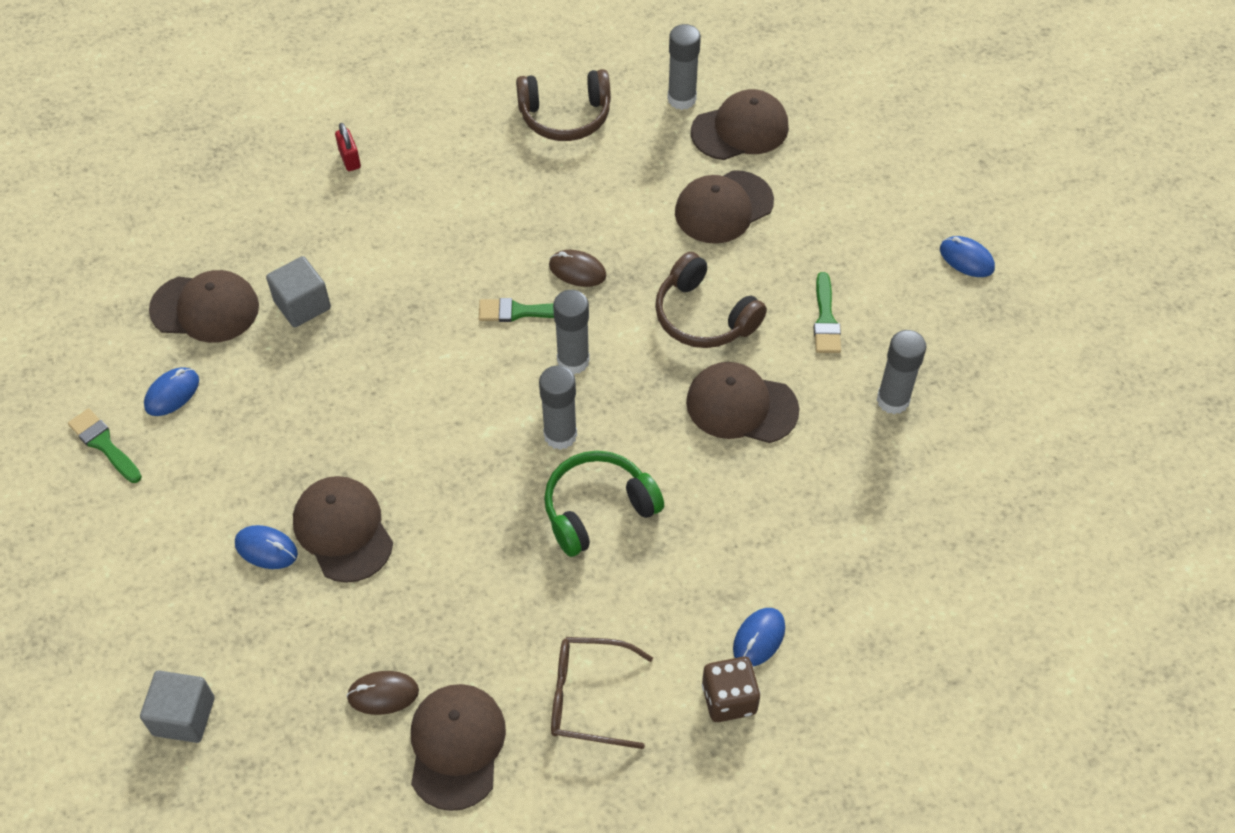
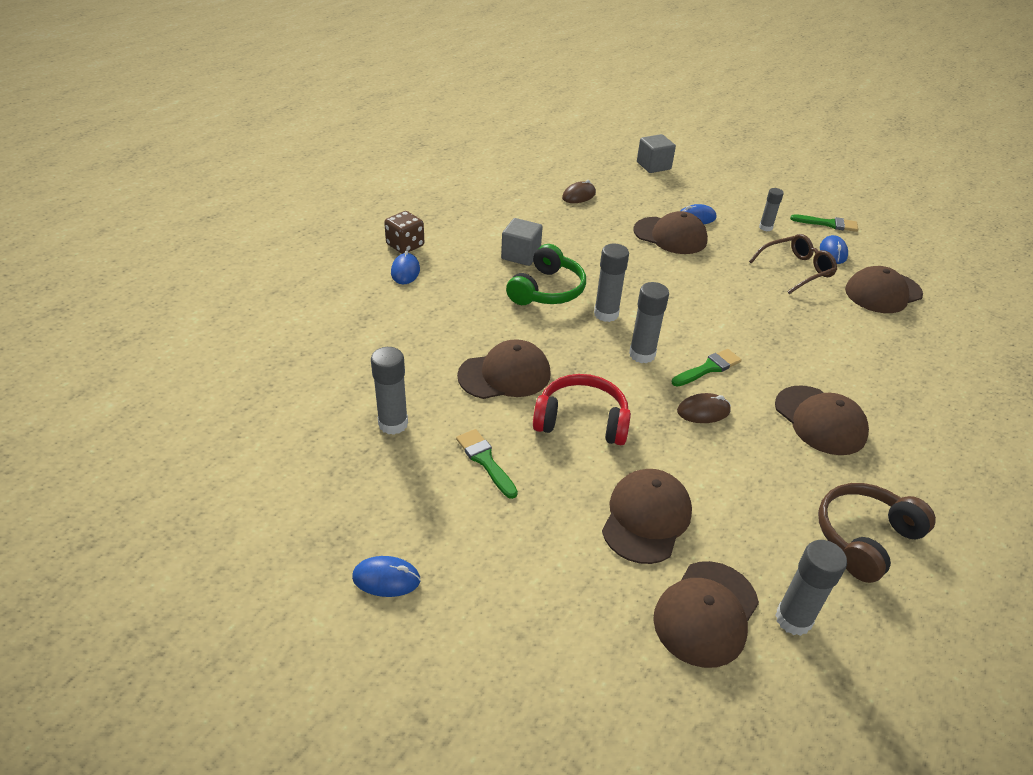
camera: 145 degrees right, 15 degrees down
grey cube [266,256,331,327] -> grey cube moved to [501,218,543,266]
red padlock [335,123,361,171] -> none
brown cap [411,684,506,811] -> brown cap moved to [775,385,869,455]
brown glasses [551,637,653,749] -> brown glasses moved to [749,234,837,294]
brown headphones [655,252,767,348] -> red headphones [533,374,631,445]
none -> grey glue stick [759,188,784,231]

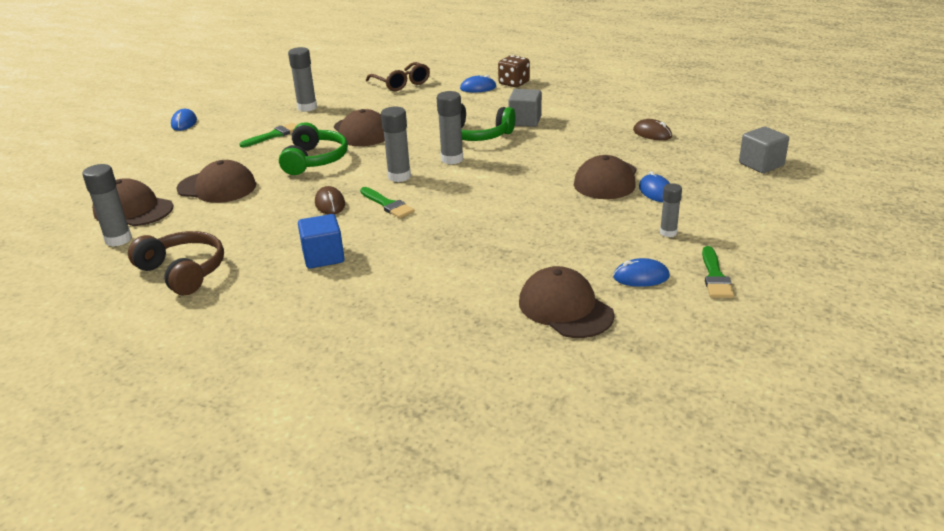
camera: 85 degrees right, 10 degrees down
red headphones [533,374,631,445] -> green headphones [279,122,348,175]
brown glasses [749,234,837,294] -> brown glasses moved to [366,62,430,91]
brown cap [775,385,869,455] -> blue cube [298,214,345,269]

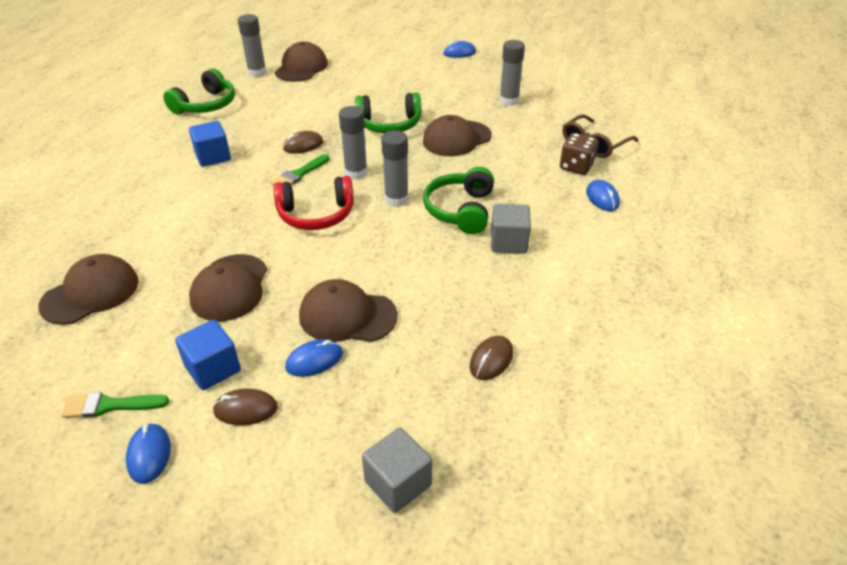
camera: 80 degrees right, 10 degrees up
brown headphones [128,231,224,295] -> green headphones [163,68,235,114]
brown cap [176,160,256,203] -> brown cap moved to [189,254,267,321]
green brush [240,123,297,147] -> none
brown dice [498,55,530,87] -> brown dice moved to [560,133,598,175]
blue mouse [613,258,670,287] -> blue mouse moved to [126,423,171,484]
grey glue stick [660,183,682,237] -> blue cube [175,320,241,390]
none -> brown mouse [213,389,278,425]
none -> red headphones [273,176,354,230]

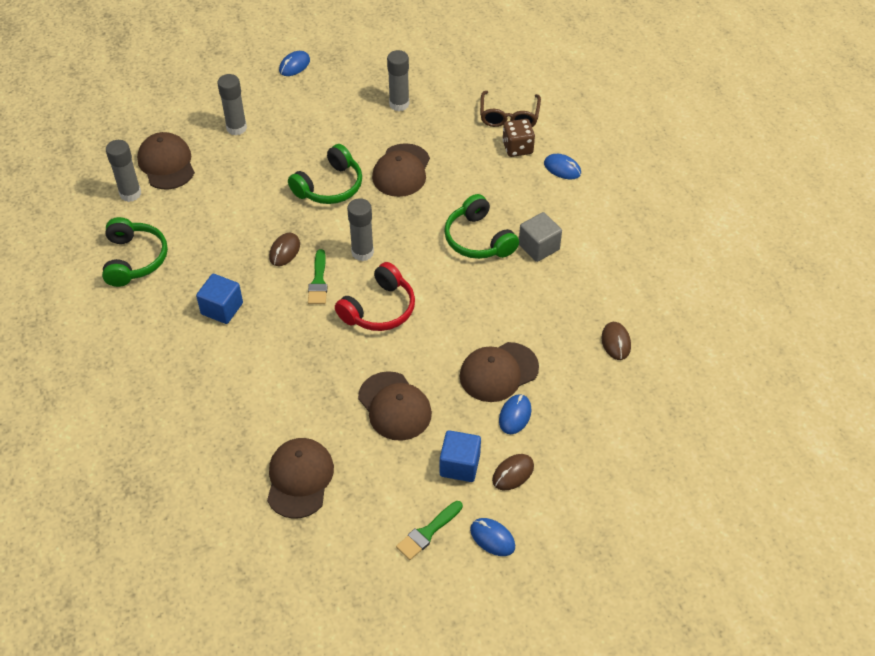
camera: 40 degrees left, 10 degrees up
grey cube [362,428,432,513] -> none
grey glue stick [381,131,409,207] -> grey glue stick moved to [217,74,247,135]

